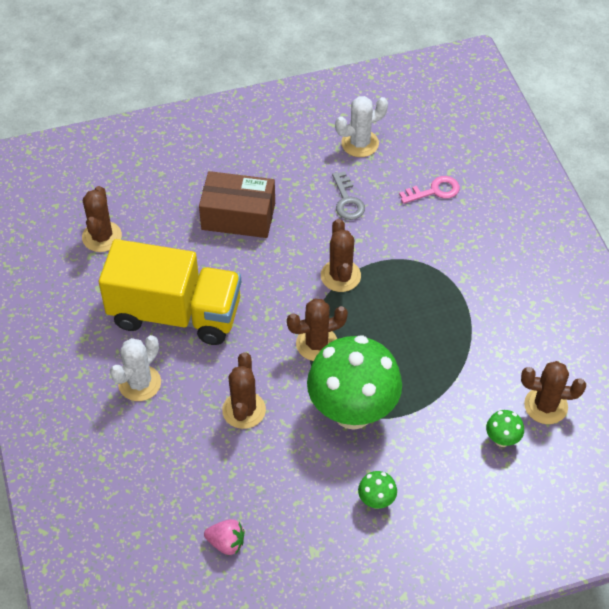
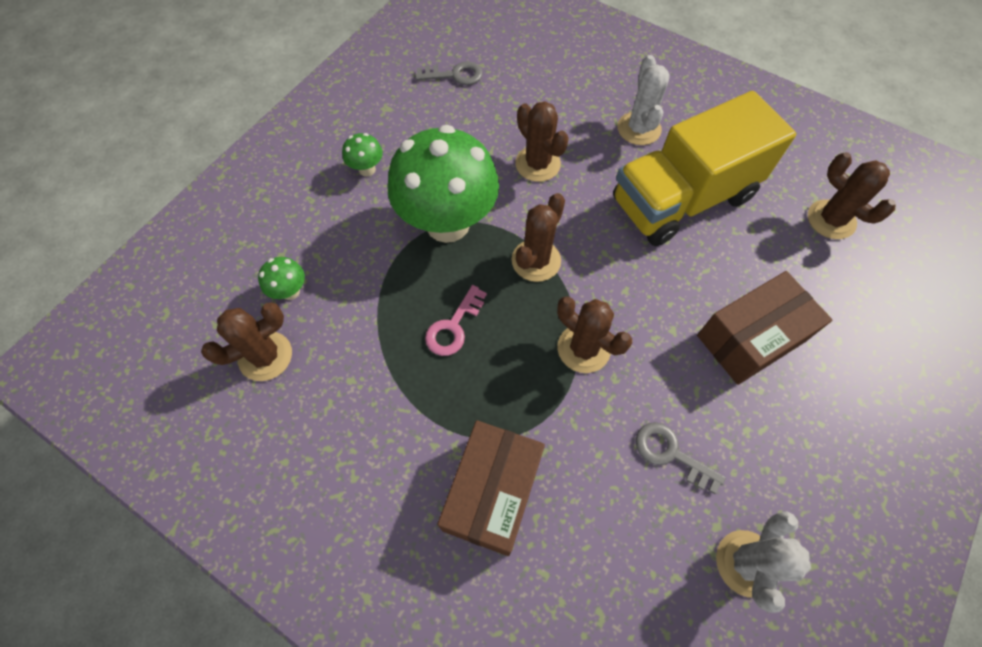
camera: 140 degrees right, 10 degrees up
pink strawberry [204,519,245,555] -> grey key [415,61,483,85]
pink key [399,176,460,204] -> pink key moved to [425,285,487,356]
none -> brown box [437,420,545,556]

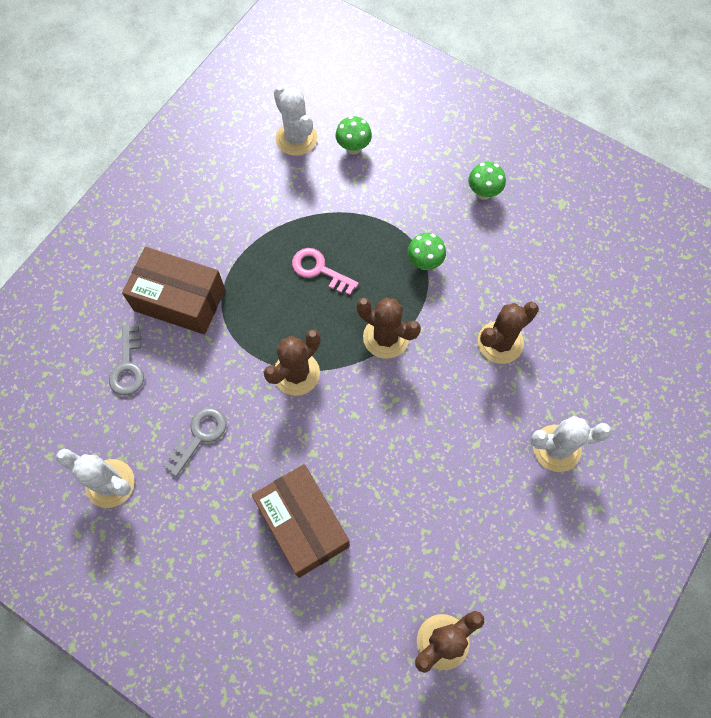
camera: 90 degrees right, 5 degrees up
brown cactus [201,302,292,381] -> white cactus [274,86,317,156]
green mushroom [388,125,499,243] -> green mushroom [407,233,446,270], size x0.40
grey key [415,61,483,85] -> grey key moved to [109,325,144,396]
yellow truck [613,91,796,246] -> none

